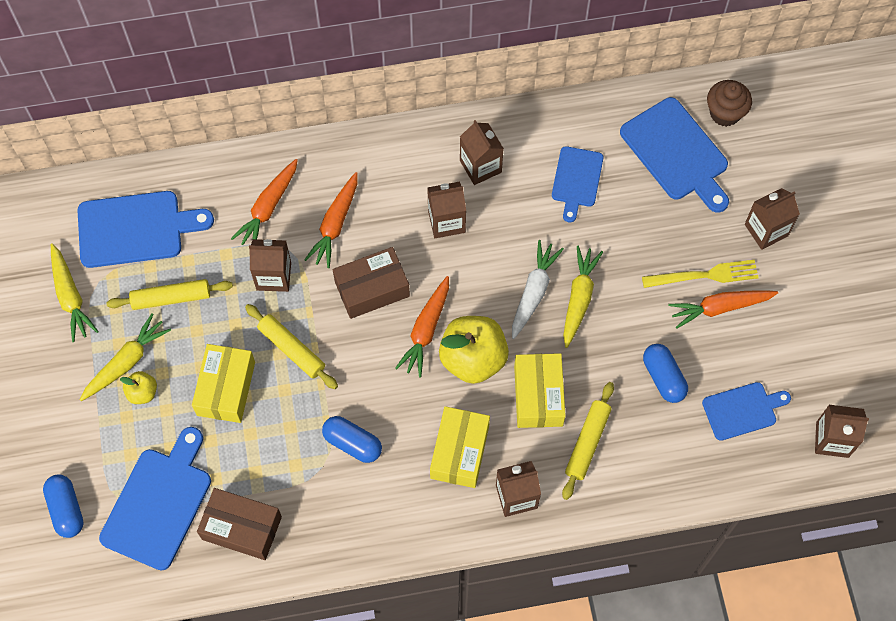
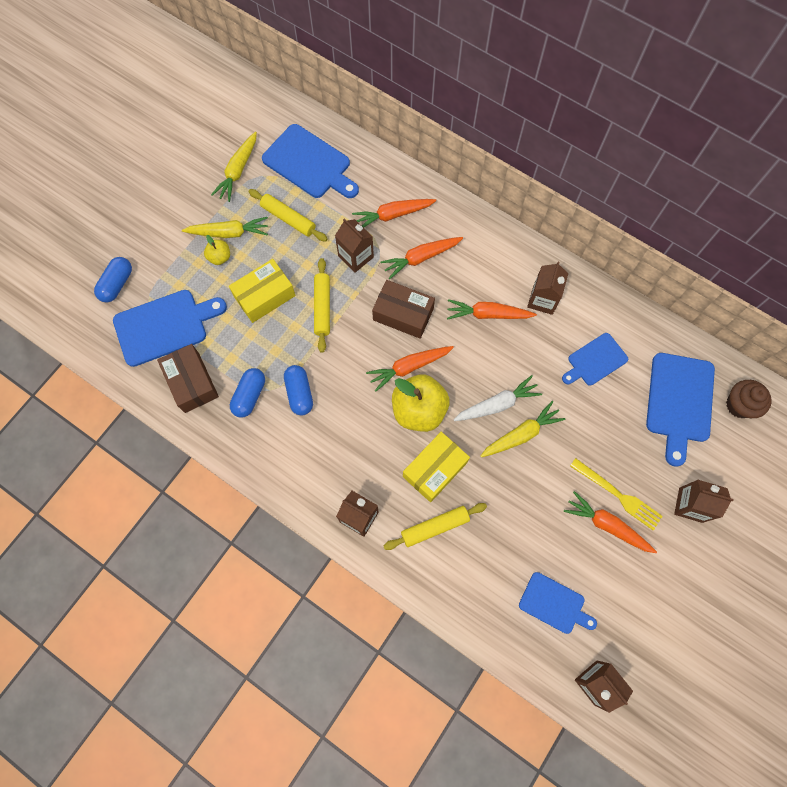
camera: 45 degrees right, 5 degrees up
brown carton [427,182,466,238] -> orange carrot [447,299,537,320]
yellow box [430,406,490,488] -> none
blue capsule [643,344,688,403] -> blue capsule moved to [230,368,265,418]

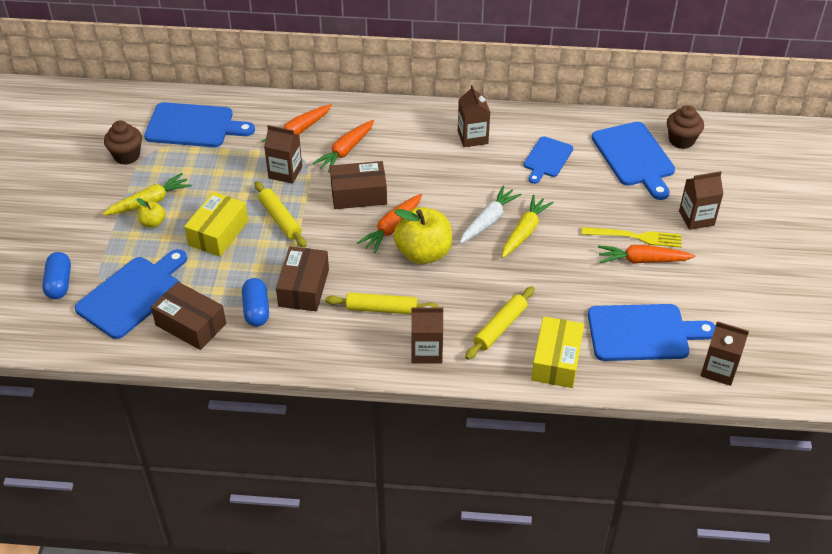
camera: 30 degrees left, 25 degrees down
yellow carrot [211,132,257,202] -> brown cupcake [104,121,142,165]
yellow rolling pin [249,189,328,242] -> yellow rolling pin moved to [325,293,439,314]
blue capsule [284,365,313,415] -> brown box [276,246,329,311]
yellow box [403,432,470,502] -> yellow box moved to [531,316,584,388]
orange carrot [447,299,537,320] -> none
blue cutting board [519,572,597,634] -> blue cutting board [588,304,716,361], size x1.62

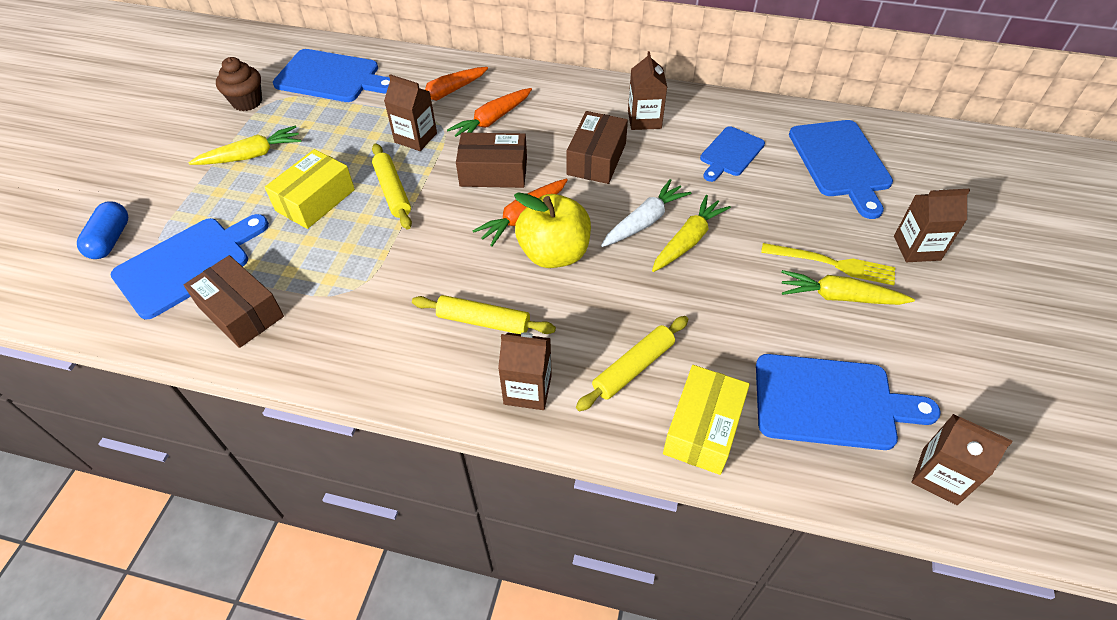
camera: 10 degrees right, 5 degrees up
yellow apple [137,198,166,228] -> none
blue capsule [242,278,269,327] -> none
brown box [276,246,329,311] -> brown box moved to [567,111,628,184]
orange carrot [598,245,695,264] -> yellow carrot [781,270,915,305]
brown cupcake [667,105,704,149] -> none

